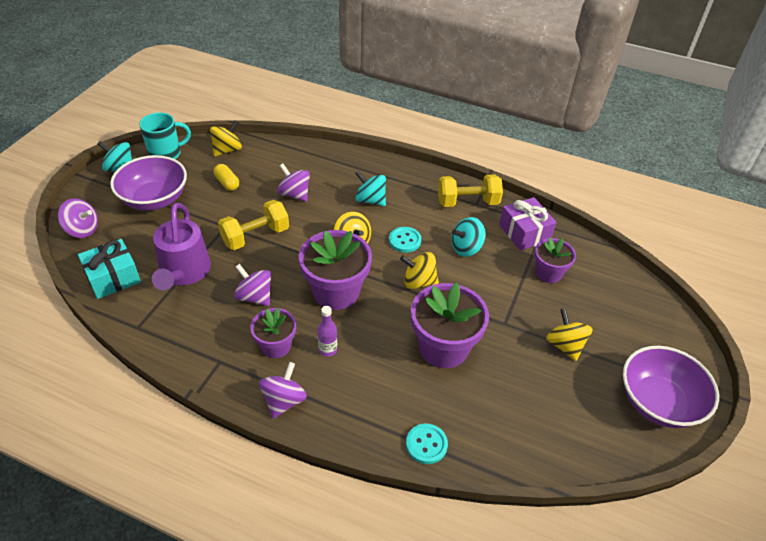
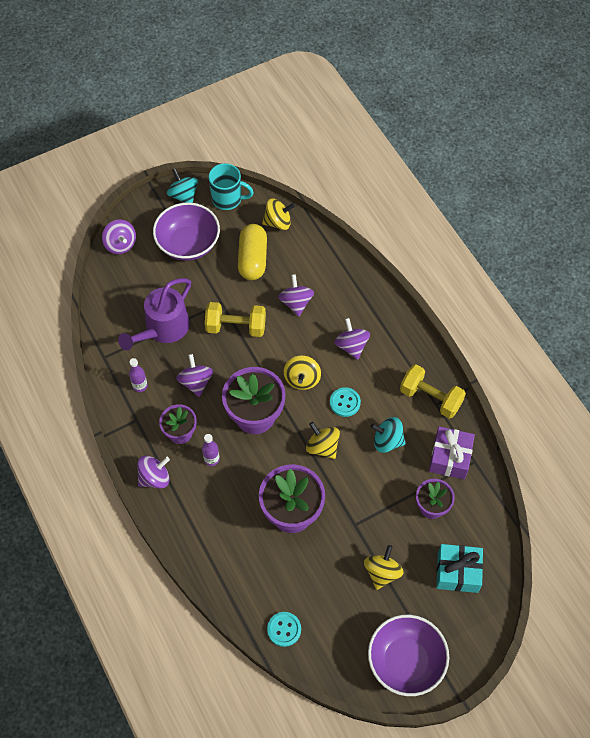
camera: 40 degrees right, 15 degrees up
turquoise gift [78,239,141,299] -> turquoise gift moved to [436,544,483,593]
yellow capsule [214,164,239,191] -> yellow capsule [238,224,267,280], size x1.80
turquoise spinning top [355,170,386,206] -> purple spinning top [334,318,370,360]
turquoise button [406,424,448,464] -> turquoise button moved to [267,612,301,647]
none -> purple bottle [129,358,148,392]

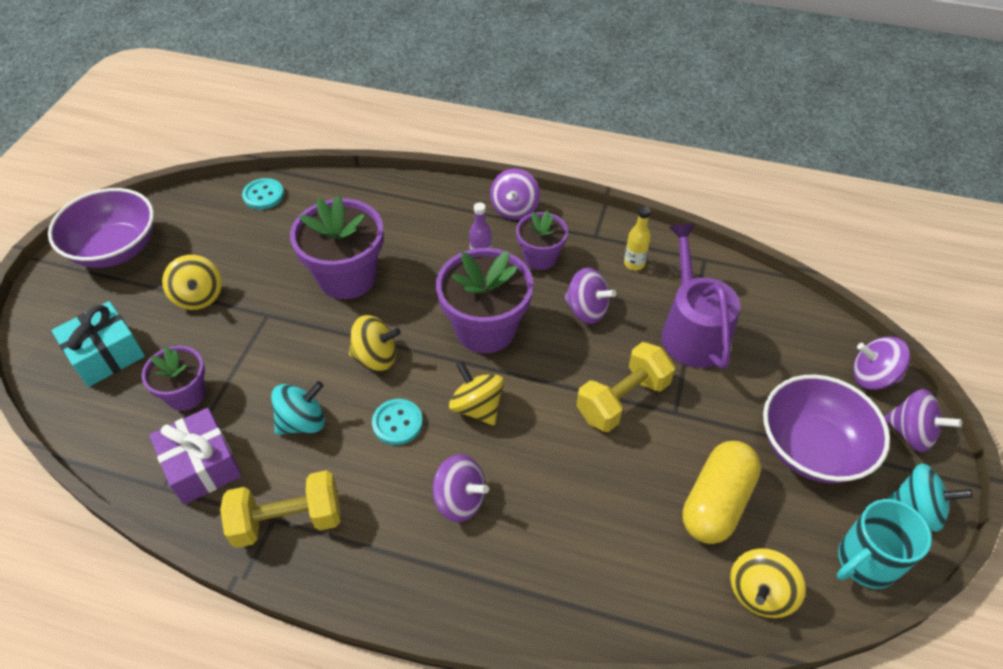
camera: 135 degrees right, 10 degrees down
purple bottle [129,358,148,392] -> yellow bottle [624,206,651,270]
yellow capsule [238,224,267,280] -> yellow capsule turned 75 degrees clockwise [682,441,761,544]
purple spinning top [278,274,314,316] -> purple spinning top moved to [884,389,962,452]

